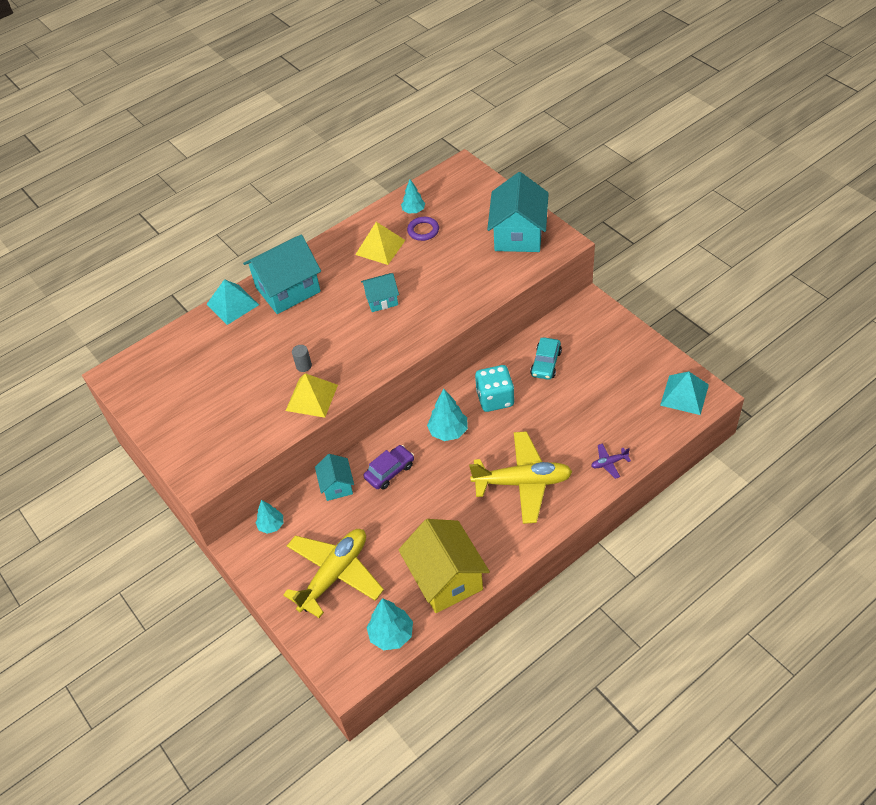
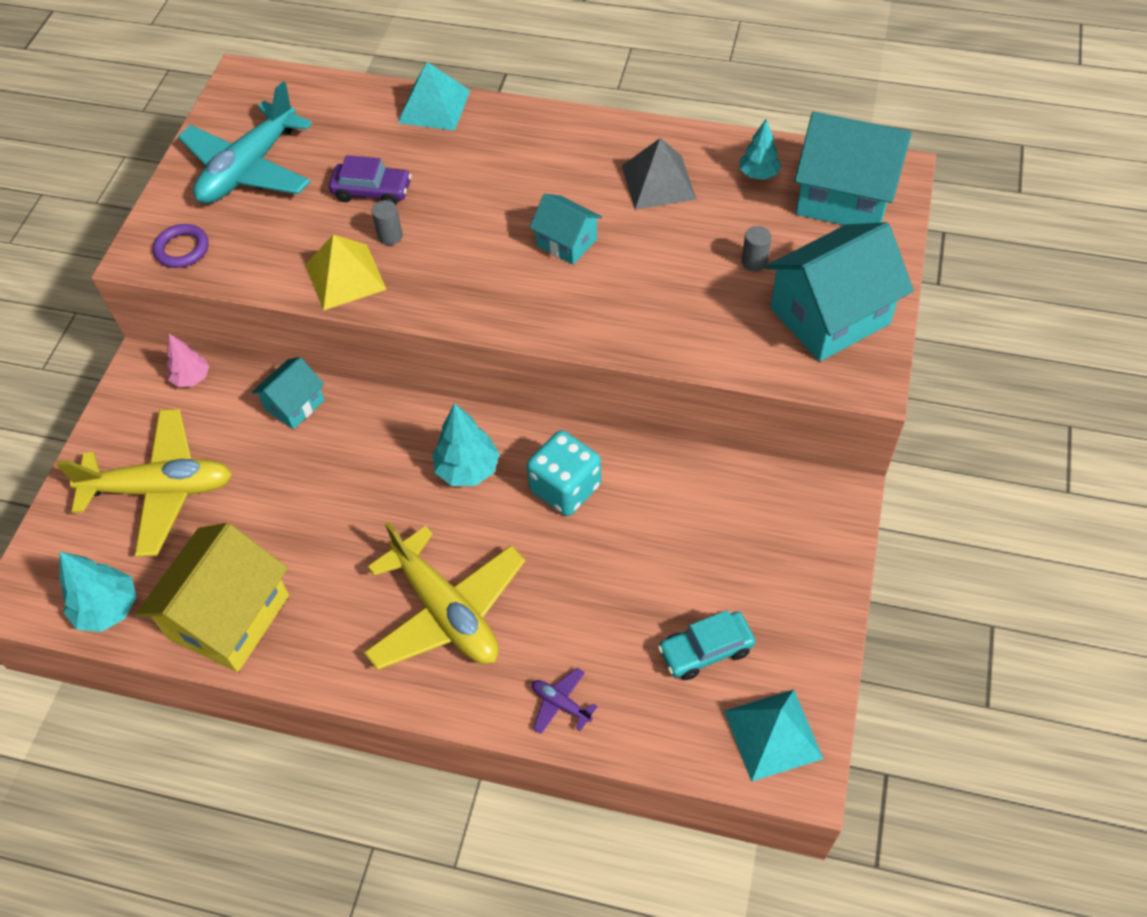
camera: 50 degrees right, 5 degrees up
turquoise house [243,235,321,314] -> turquoise house moved to [795,112,912,225]
turquoise tree [256,500,283,534] -> pink tree [167,334,209,387]
yellow pyramid [355,222,405,265] -> grey pyramid [622,138,697,210]
purple car [363,445,414,490] -> purple car moved to [329,155,412,205]
purple ring [407,217,439,241] -> purple ring moved to [153,224,209,268]
turquoise car [530,337,562,380] -> turquoise car moved to [658,610,756,680]
none -> turquoise plane [178,81,312,204]
none -> grey cylinder [742,226,771,272]

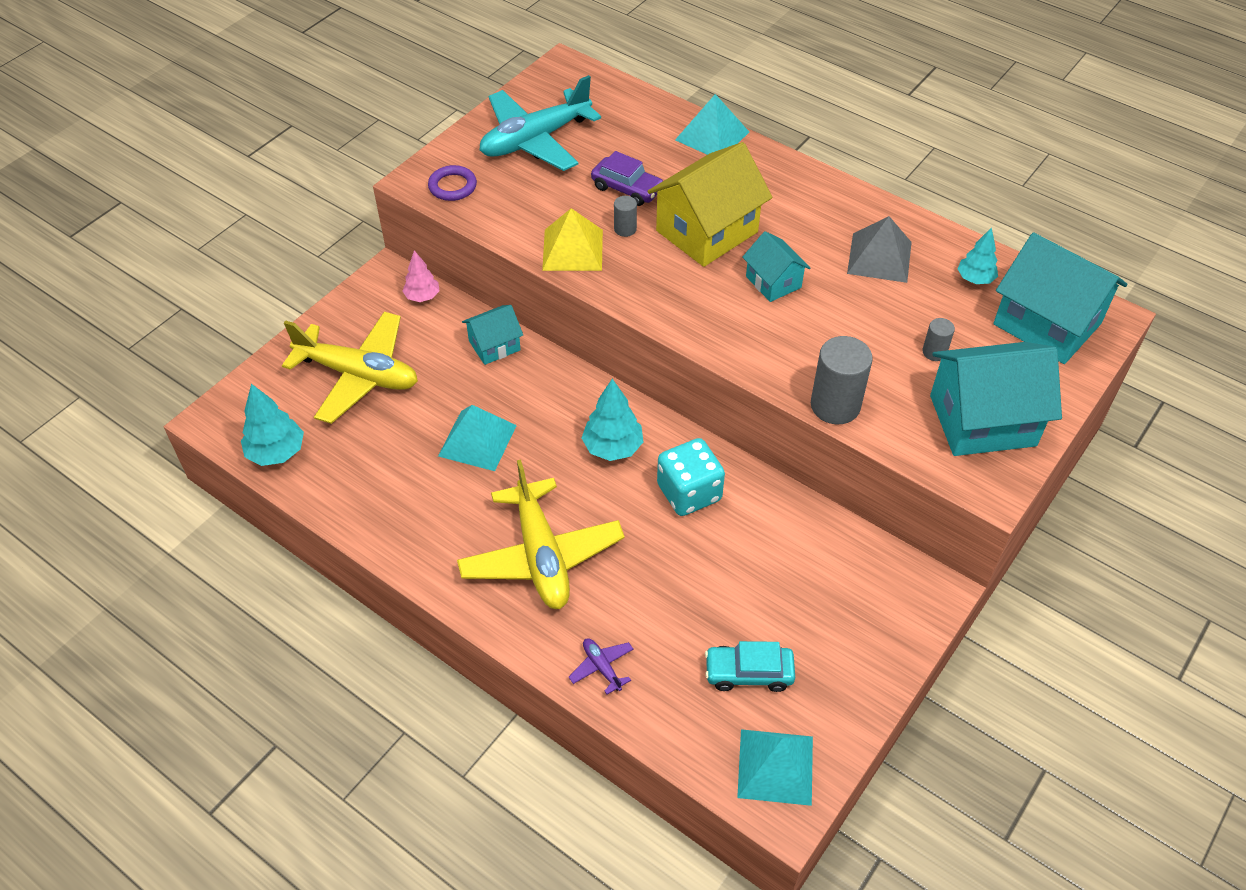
camera: 20 degrees right, 5 degrees down
yellow house [135,523,289,672] -> yellow house moved to [647,142,772,267]
none -> turquoise pyramid [438,405,517,471]
none -> grey cylinder [811,336,873,424]

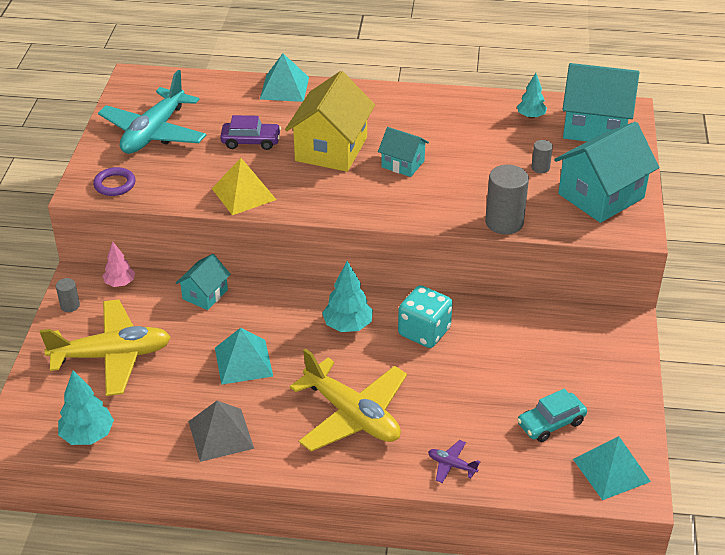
camera: 30 degrees left, 10 degrees down
grey cylinder [614,196,637,237] -> grey cylinder moved to [56,278,80,312]
grey pyramid [847,216,912,283] -> grey pyramid moved to [188,401,254,462]

